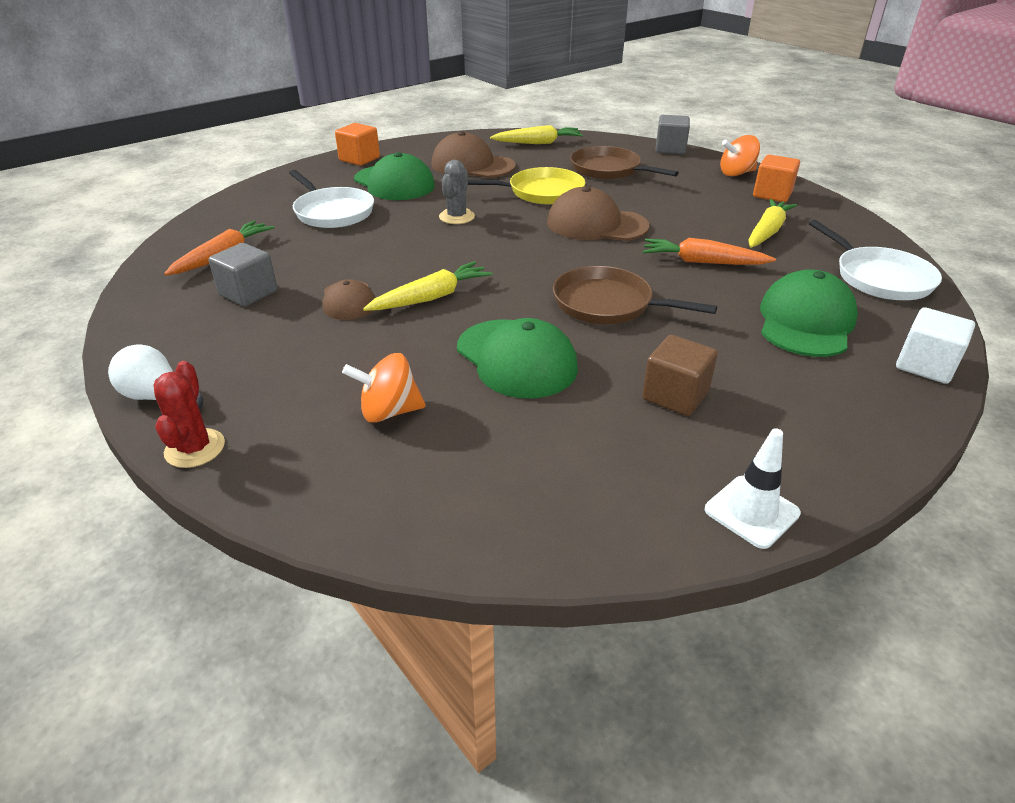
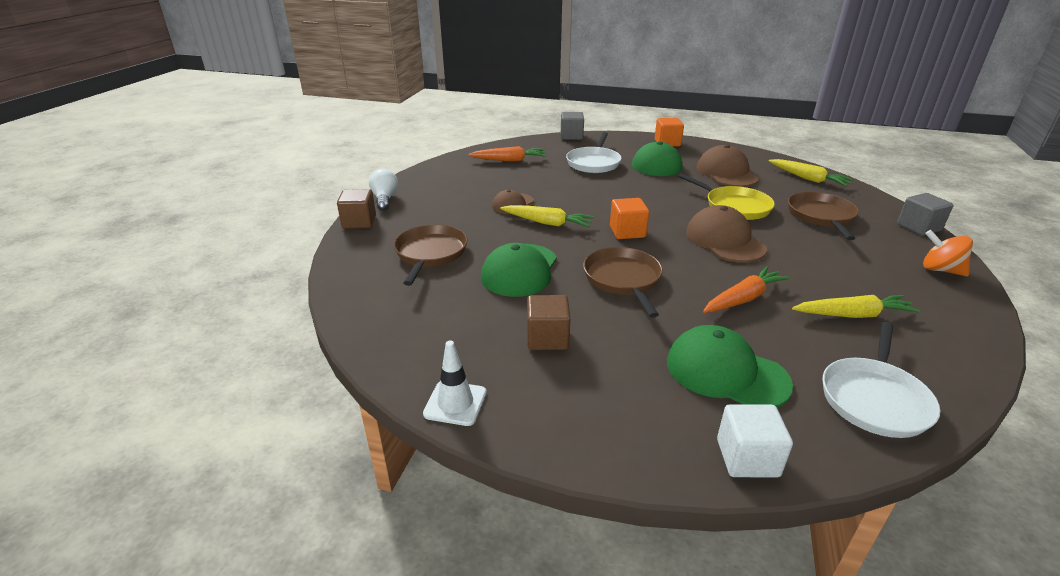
camera: 55 degrees right, 5 degrees down
red cactus [153,361,225,468] -> brown cube [337,189,376,229]
grey cube [209,243,277,307] -> grey cube moved to [561,112,584,140]
orange spinning top [342,353,426,423] -> brown pan [394,224,468,286]
grey cactus [439,160,475,224] -> none
orange carrot [643,238,776,265] -> orange carrot turned 75 degrees clockwise [703,266,790,313]
orange cube [753,155,800,202] -> orange cube moved to [610,198,649,239]
green cap [760,269,858,357] -> green cap turned 135 degrees counterclockwise [667,325,793,407]

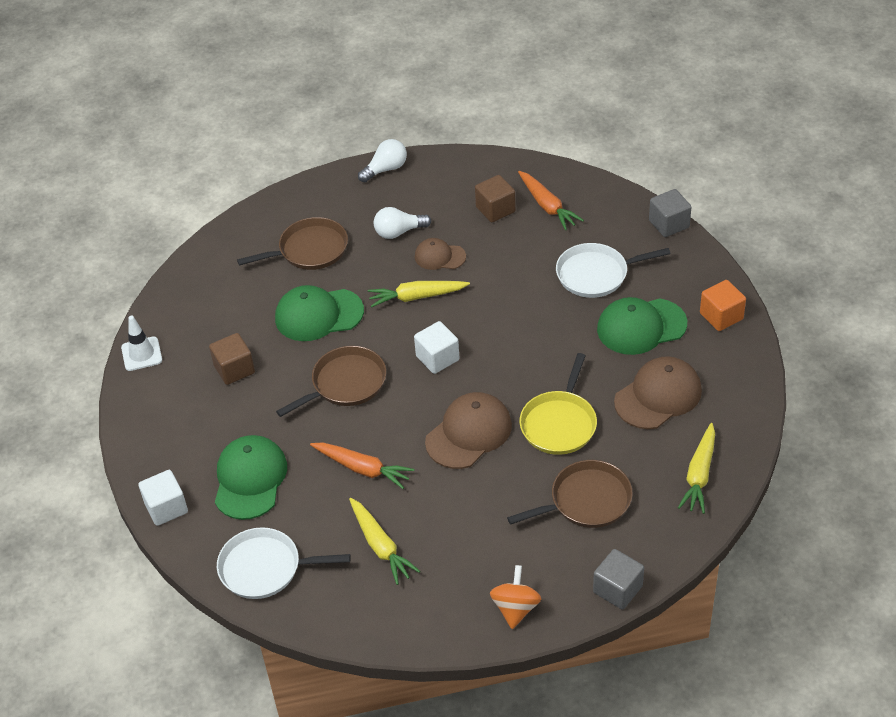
camera: 65 degrees right, 15 degrees up
brown cube [337,189,376,229] -> brown cube moved to [475,175,516,223]
yellow carrot [500,205,594,228] -> yellow carrot turned 90 degrees clockwise [368,281,470,308]
orange cube [610,198,649,239] -> white cube [414,321,459,374]
none -> white light bulb [374,207,431,239]

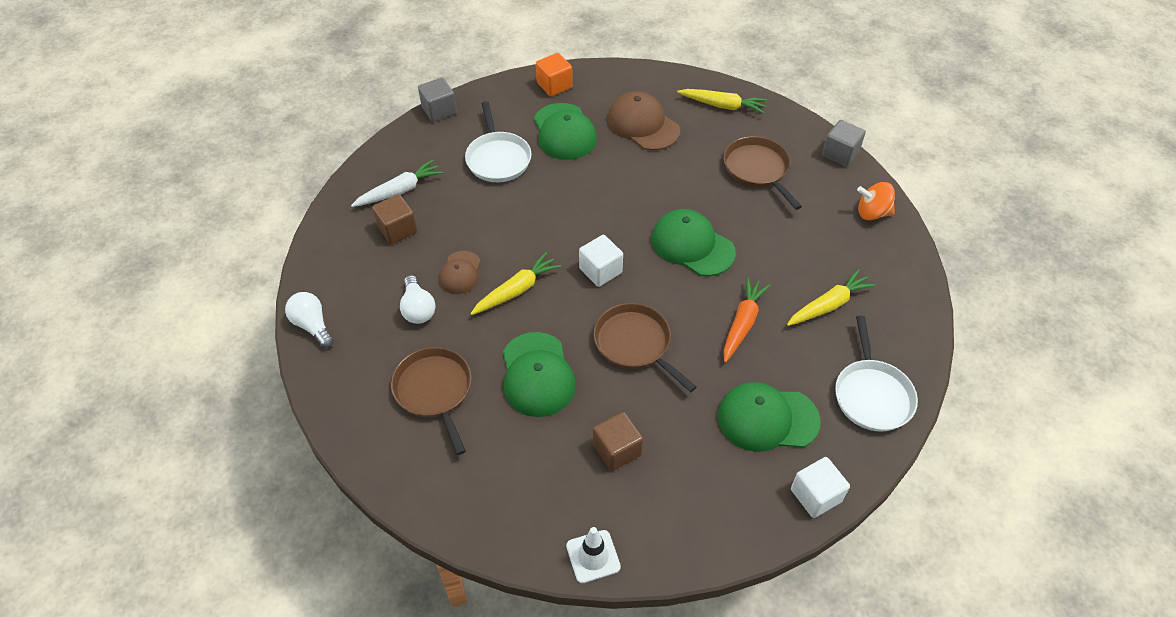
camera: 95 degrees left, 5 degrees up
yellow carrot [368,281,470,308] -> yellow carrot turned 120 degrees counterclockwise [470,252,561,315]
brown cap [425,392,512,469] -> green cap [652,209,736,276]
orange carrot [518,171,584,230] -> white carrot [351,159,443,207]
yellow pan [519,353,597,455] -> none

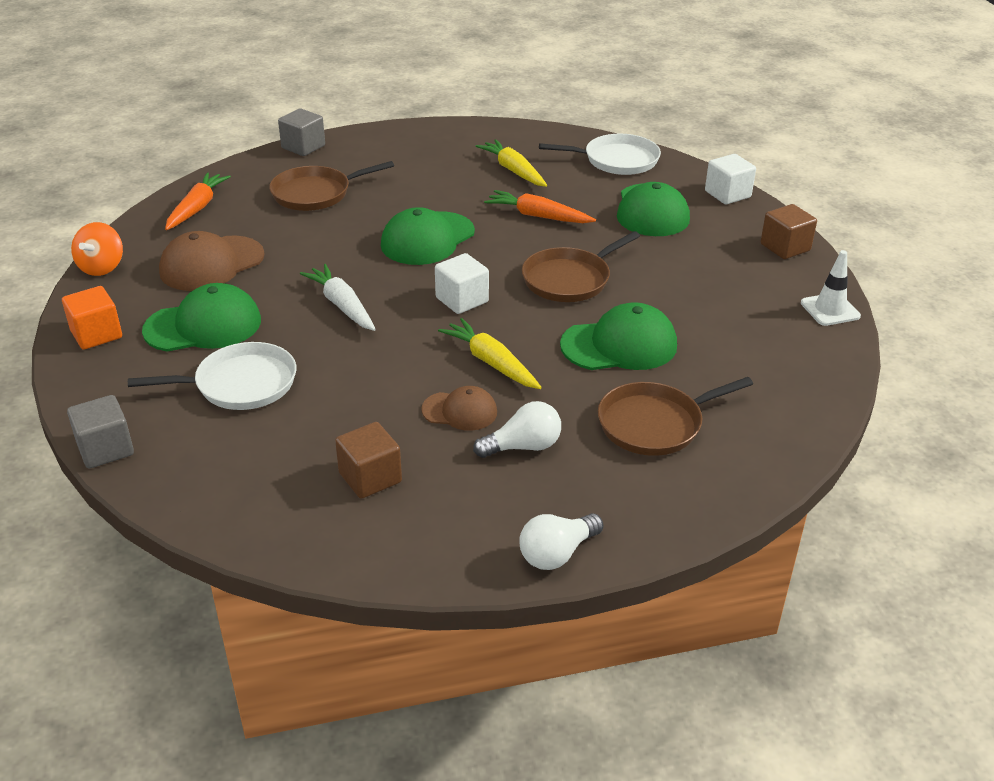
camera: 90 degrees left, 15 degrees down
white carrot [351,159,443,207] -> white carrot moved to [300,264,376,331]
brown cube [593,412,643,471] -> brown cube moved to [760,204,817,259]
yellow carrot [677,89,767,114] -> orange carrot [165,172,231,230]
orange spinning top [857,182,895,220] -> orange spinning top moved to [71,222,123,276]

